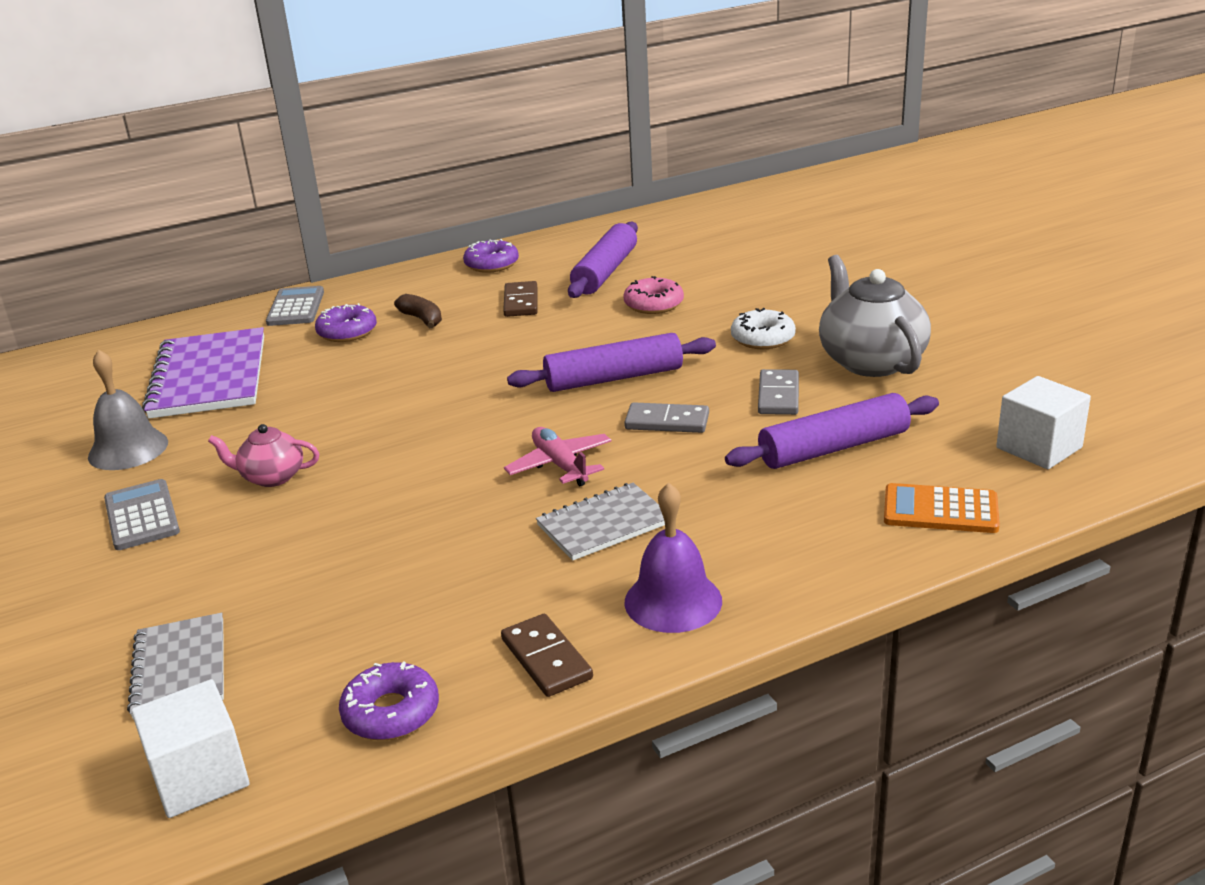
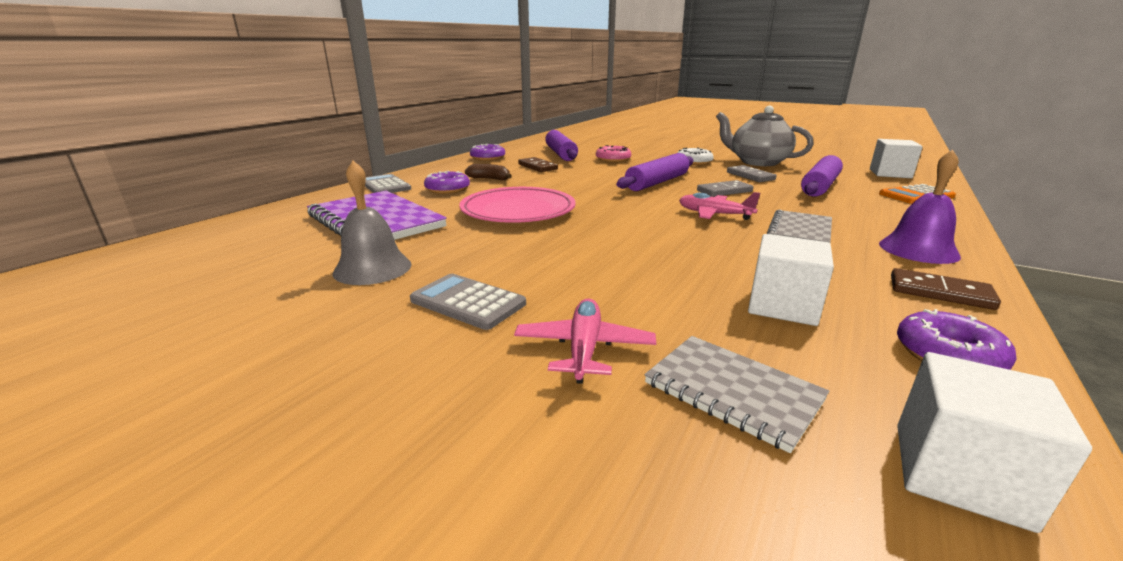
camera: 35 degrees left, 5 degrees down
pink teapot [208,424,319,487] -> none
none -> pink plate [459,187,576,223]
none -> pink plane [514,298,656,384]
none -> white cube [748,234,834,326]

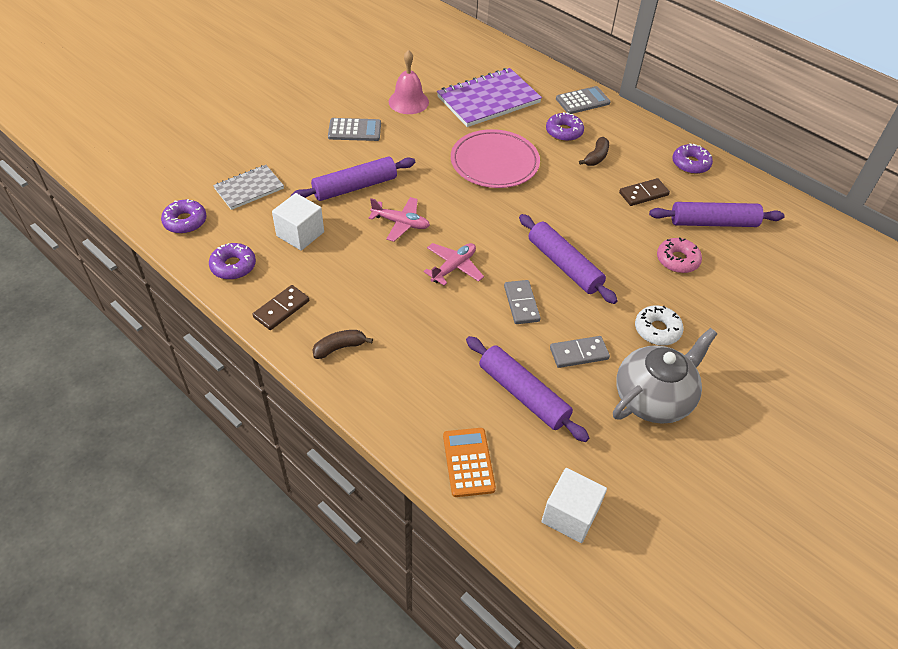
camera: 100 degrees right, 25 degrees up
grey bell [333,161,411,285] -> pink bell [389,50,429,114]
grey calculator [410,274,526,330] -> grey calculator turned 45 degrees clockwise [328,118,381,141]
pink plane [514,298,656,384] -> pink plane moved to [369,197,430,242]
grey notebook [767,210,832,243] -> none
purple bell [879,150,961,264] -> brown banana [313,330,373,359]
white cube [897,352,1092,533] -> purple donut [161,199,207,234]
none -> purple rolling pin [291,157,415,201]

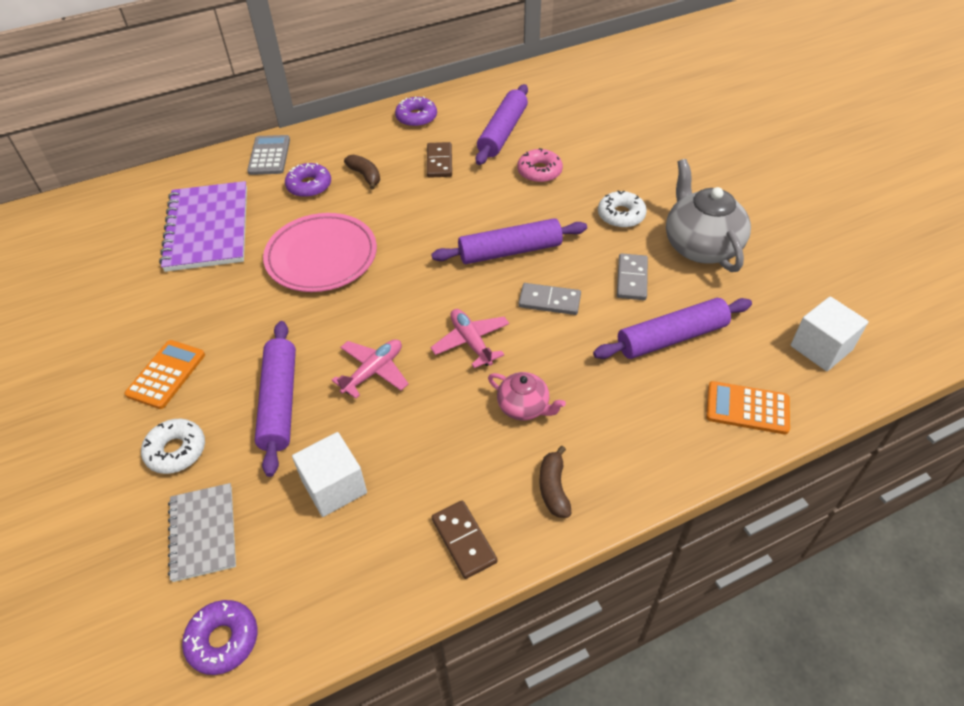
camera: 65 degrees left, 0 degrees up
purple donut [209,243,256,280] -> none
grey calculator [328,118,381,141] -> orange calculator [124,340,205,409]
pink bell [389,50,429,114] -> none
none -> white donut [141,419,205,474]
none -> pink teapot [488,372,566,421]

